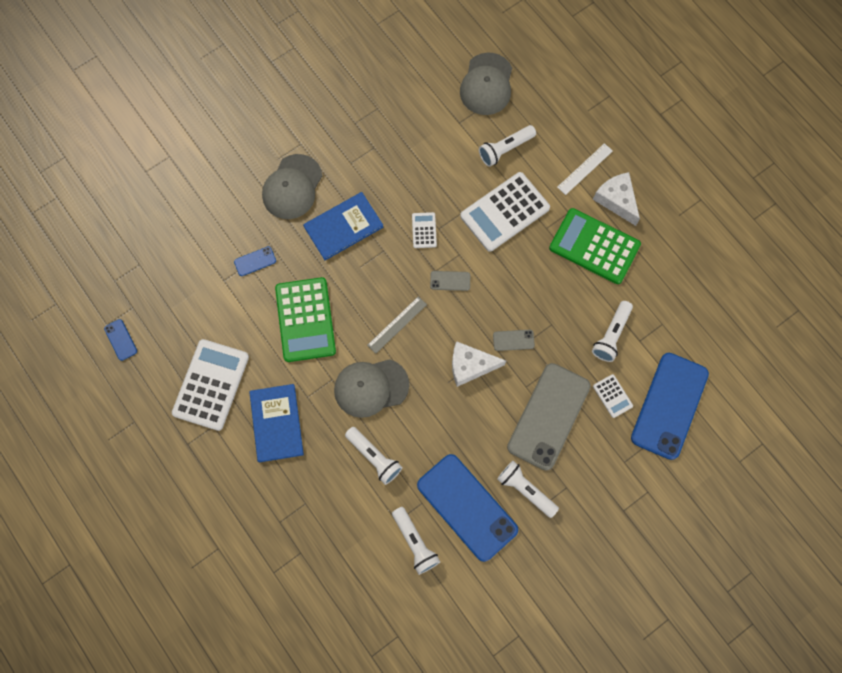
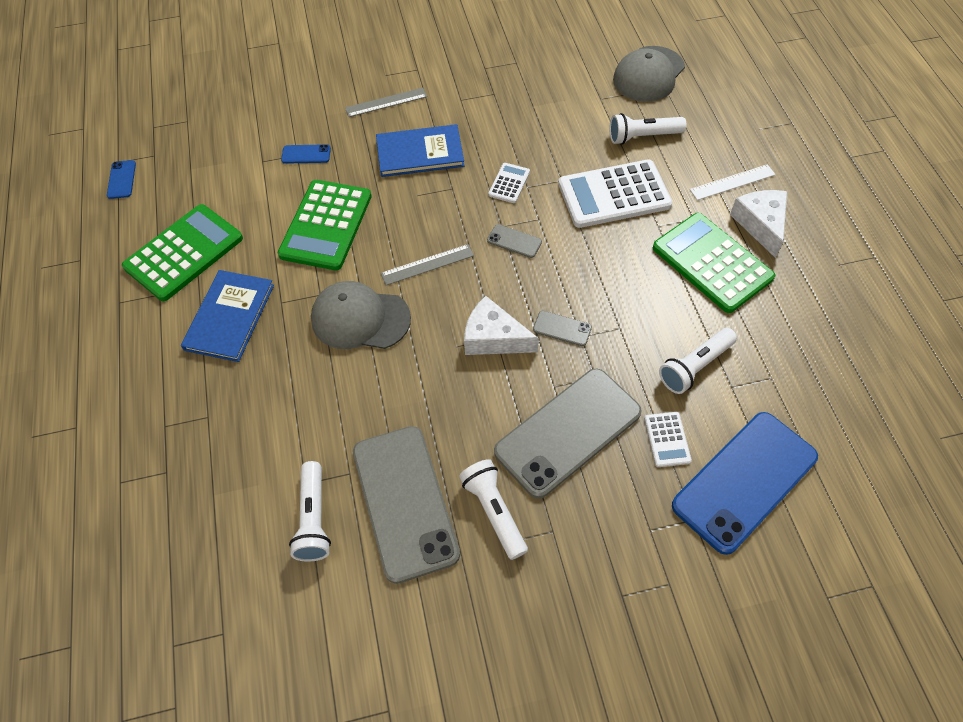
camera: 25 degrees right, 15 degrees down
white calculator [172,339,249,431] -> green calculator [122,204,243,301]
grey cap [262,154,322,219] -> grey ruler [345,88,427,117]
white flashlight [345,427,402,485] -> none
blue phone [417,454,518,562] -> grey phone [353,426,460,584]

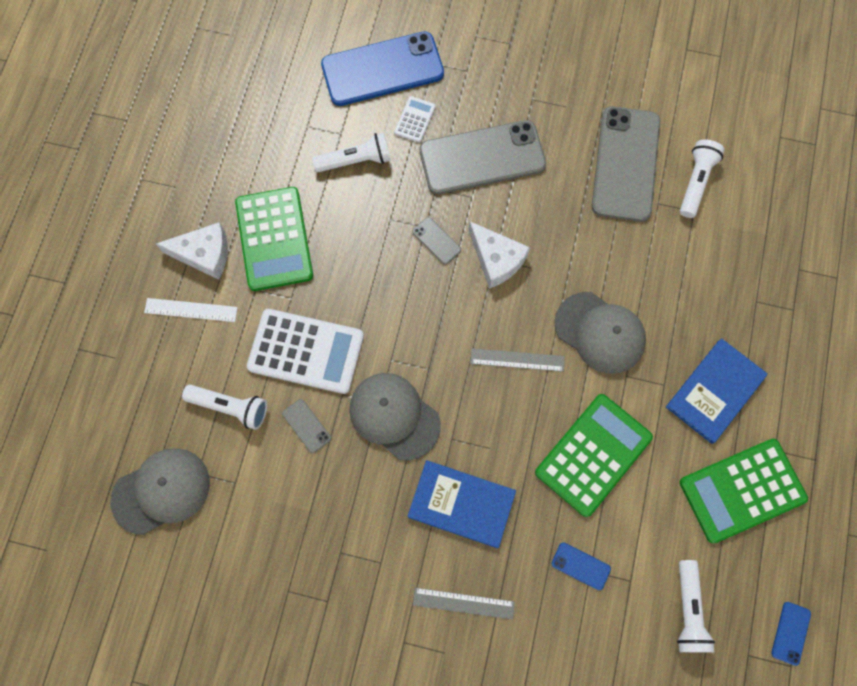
camera: 155 degrees left, 15 degrees up
white flashlight [459,459,528,560] -> white flashlight moved to [677,560,715,653]
grey phone [487,224,542,258] -> grey phone moved to [282,399,331,453]
white calculator [488,163,530,203] -> grey cap [349,373,441,461]
white cheese [730,190,787,258] -> white cheese turned 105 degrees counterclockwise [156,222,228,280]

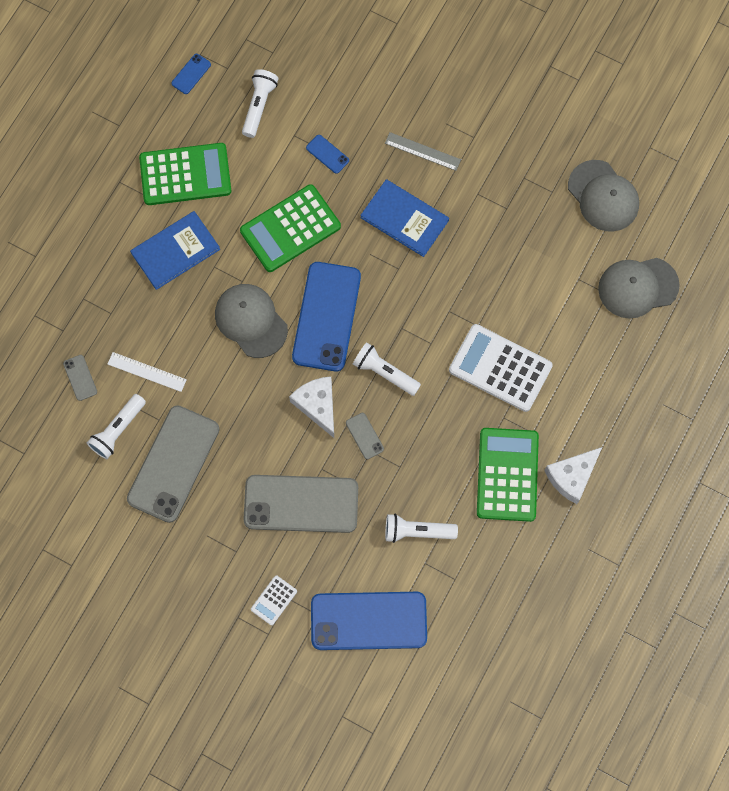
camera: 165 degrees left, 0 degrees up
white ruler [144,298,238,322] -> white ruler moved to [108,352,187,392]
white cheese [156,222,228,280] -> white cheese turned 60 degrees counterclockwise [544,447,602,504]
white flashlight [182,385,267,430] -> white flashlight moved to [353,342,421,396]
grey phone [282,399,331,453] -> grey phone moved to [63,355,97,401]
grey cap [349,373,441,461] -> grey cap moved to [568,160,639,232]
white calculator [394,96,436,143] -> white calculator moved to [251,575,297,625]
grey ruler [470,348,565,372] -> blue phone [292,262,361,372]

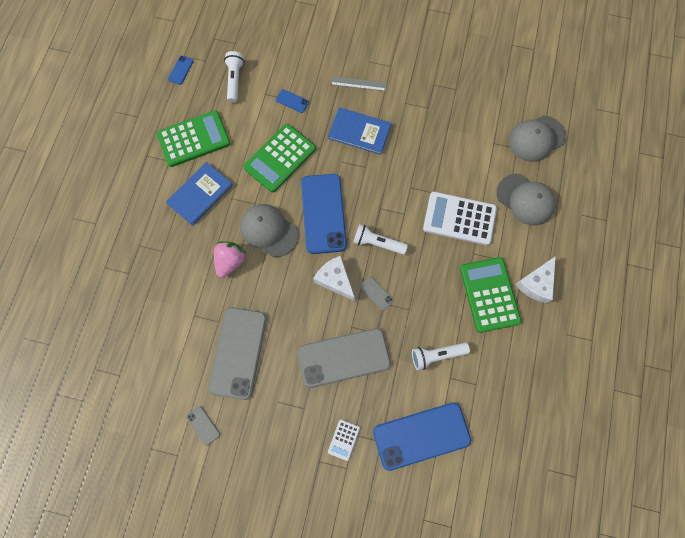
camera: 15 degrees left, 0 degrees up
grey phone [63,355,97,401] -> grey phone moved to [186,406,220,446]
white flashlight [87,394,146,459] -> none
white ruler [108,352,187,392] -> none
grey cap [568,160,639,232] -> grey cap moved to [497,174,556,226]
none -> pink strawberry [214,241,246,278]

